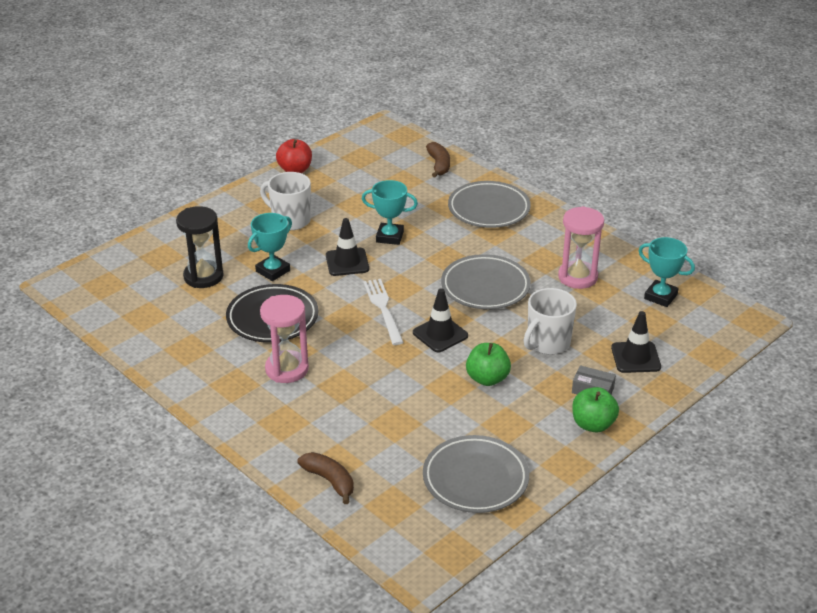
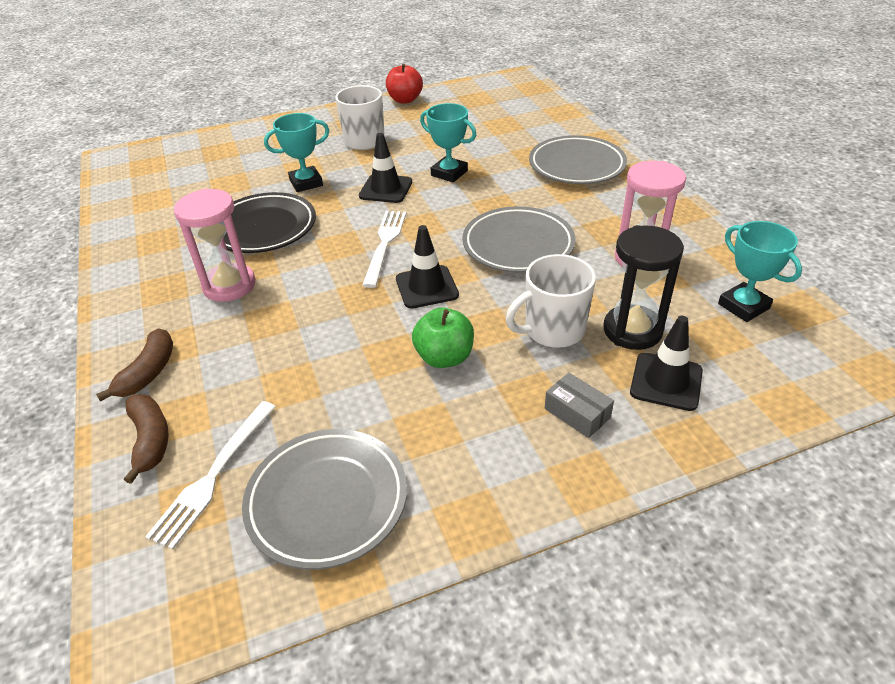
camera: 25 degrees right, 5 degrees up
black hourglass [176,206,223,288] -> black hourglass moved to [603,225,684,350]
brown banana [426,142,450,178] -> brown banana moved to [96,328,173,402]
green apple [572,387,619,432] -> none
none -> white fork [145,401,276,550]

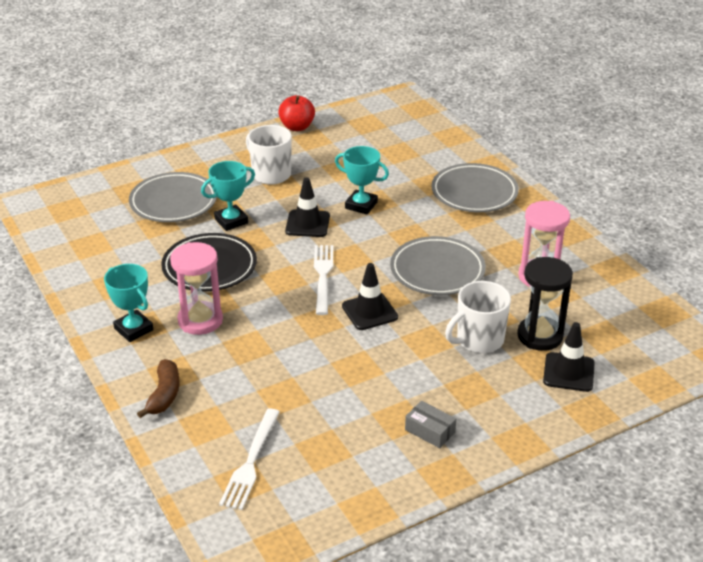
camera: 10 degrees left, 5 degrees down
brown banana [124,394,169,484] -> none
grey plate [242,429,407,570] -> grey plate moved to [129,172,217,222]
green apple [412,307,474,368] -> none
grey box [545,373,614,438] -> grey box moved to [405,401,456,448]
turquoise trophy [718,221,802,322] -> turquoise trophy moved to [104,264,154,342]

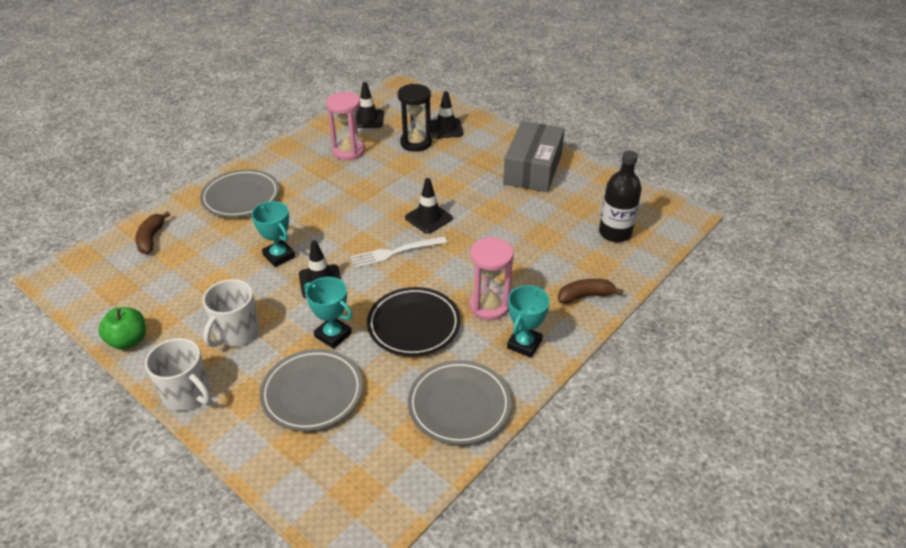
camera: 110 degrees left, 5 degrees up
white fork [219,409,280,510] -> black bottle [599,151,642,242]
red apple [278,95,315,131] -> green apple [98,307,146,350]
turquoise trophy [335,146,389,215] -> turquoise trophy turned 45 degrees counterclockwise [251,201,295,267]
grey plate [390,236,486,295] -> grey plate moved to [408,360,511,445]
grey box [405,401,456,448] -> grey box [503,121,565,192], size x2.43
white mug [445,281,511,353] -> white mug moved to [145,338,211,411]
none -> brown banana [135,211,170,254]
none -> black traffic cone [356,82,384,128]

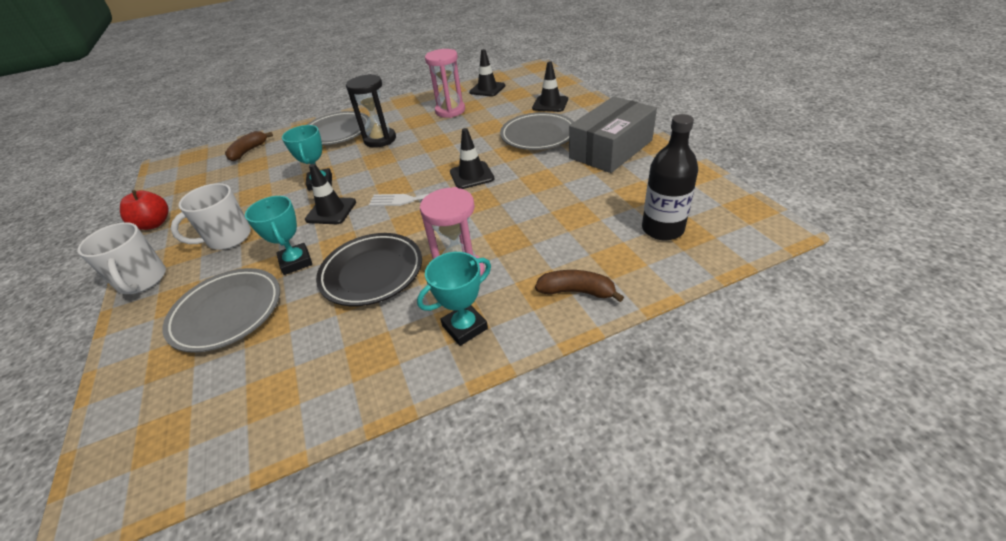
camera: 30 degrees right, 0 degrees up
green apple [98,307,146,350] -> red apple [120,190,169,230]
black hourglass [398,84,432,152] -> black hourglass moved to [346,74,396,148]
grey plate [408,360,511,445] -> grey plate moved to [500,112,574,150]

